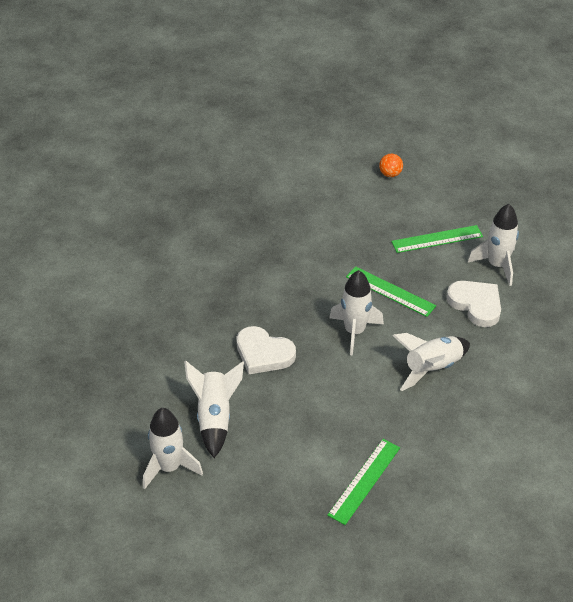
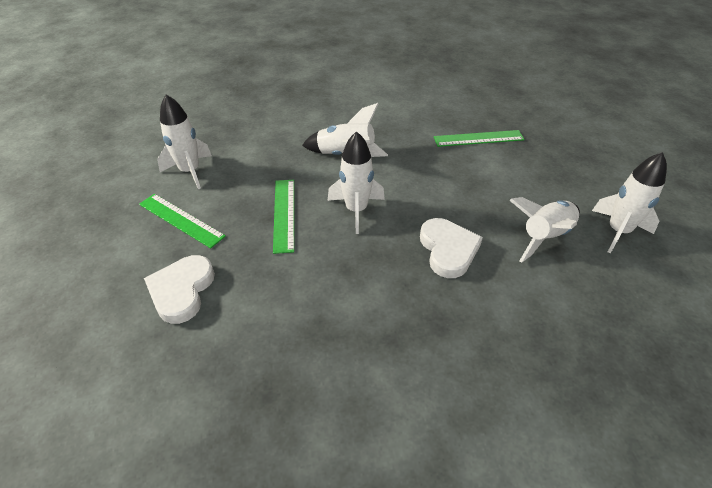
camera: 130 degrees left, 0 degrees up
orange ball [379,154,403,177] -> none
white heart [447,281,501,327] -> white heart moved to [144,255,215,324]

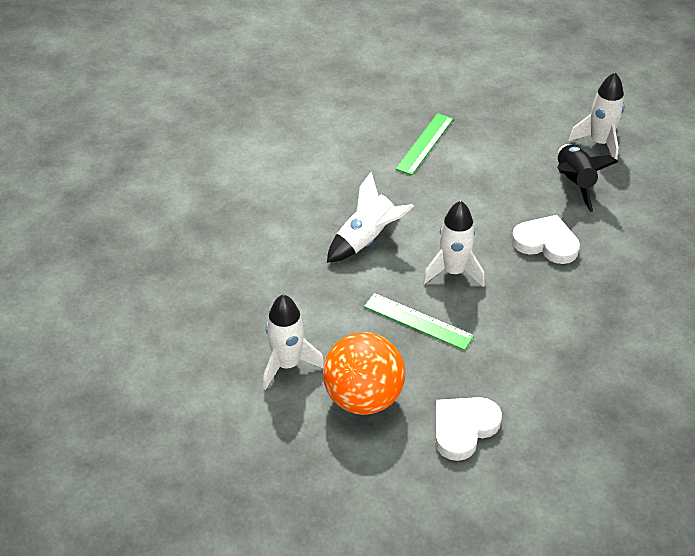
camera: 55 degrees left, 0 degrees up
green ruler [139,194,226,248] -> orange ball [323,332,405,415]
white heart [144,255,215,324] -> white heart turned 90 degrees clockwise [435,397,502,461]
white rocket [509,197,580,262] -> black rocket [557,144,618,212]

